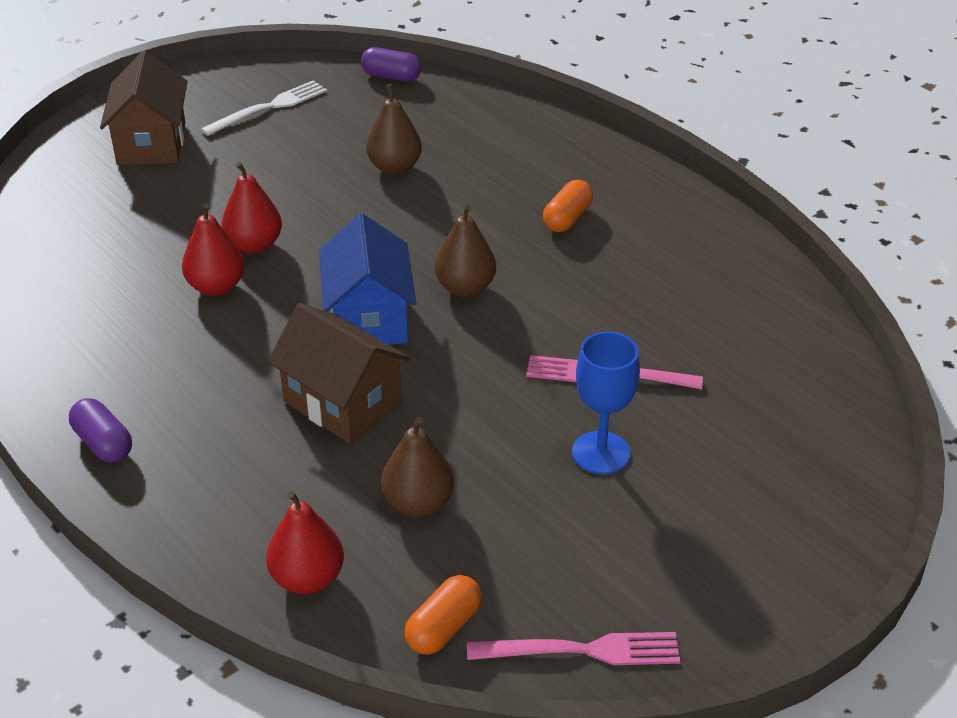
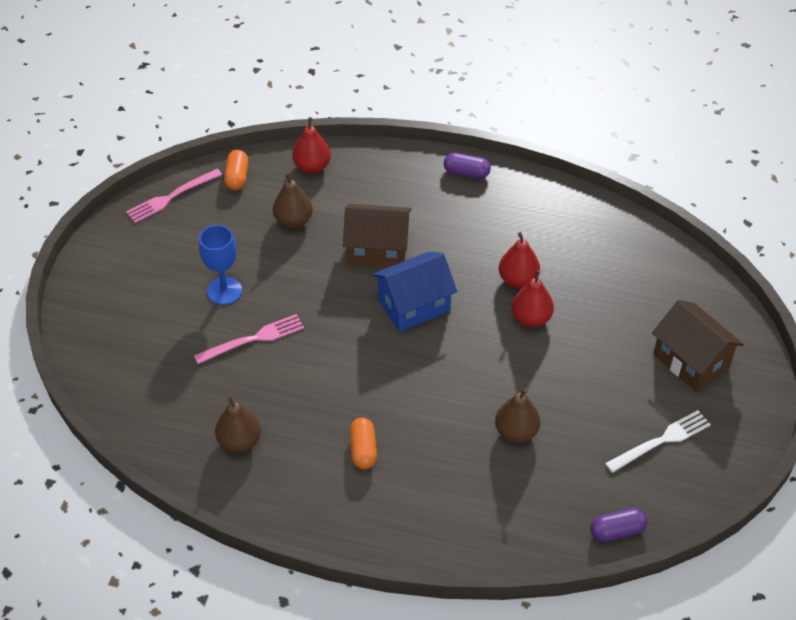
camera: 145 degrees right, 10 degrees up
white fork [201,80,327,136] -> white fork turned 135 degrees counterclockwise [605,410,711,473]
blue house [319,213,416,345] -> blue house turned 75 degrees counterclockwise [372,252,457,332]
brown pear [434,204,496,297] -> brown pear moved to [215,396,261,452]

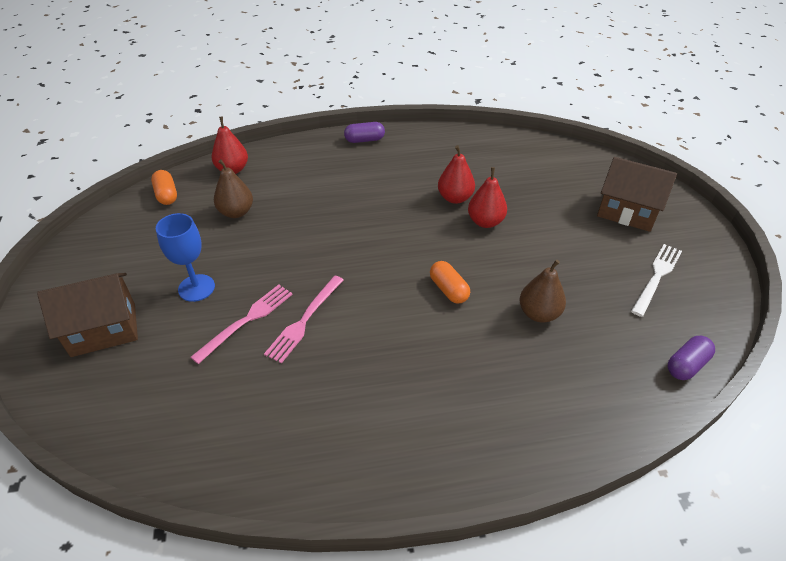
camera: 25 degrees left, 5 degrees down
pink fork [126,169,222,223] -> pink fork moved to [264,276,344,363]
brown pear [215,396,261,452] -> none
brown house [343,204,412,268] -> brown house moved to [37,273,138,357]
orange capsule [349,418,377,469] -> orange capsule moved to [430,261,470,304]
blue house [372,252,457,332] -> none

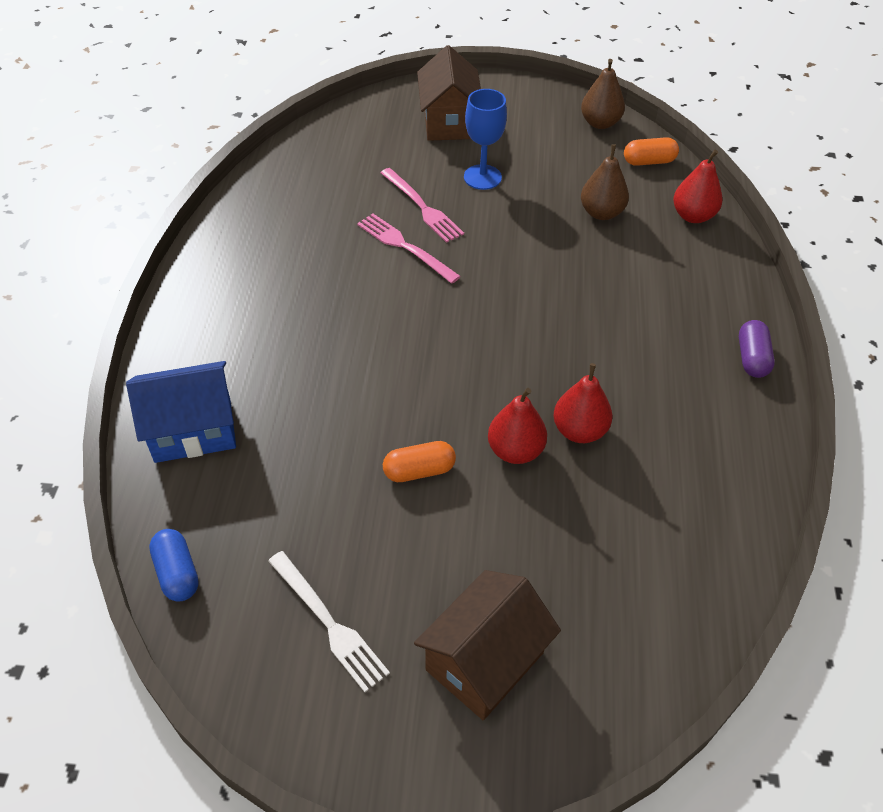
camera: 105 degrees right, 5 degrees up
orange capsule [430,261,470,304] -> orange capsule moved to [383,441,456,482]
brown pear [520,260,566,322] -> brown pear moved to [581,59,625,129]
purple capsule [668,336,715,380] -> blue capsule [149,529,199,602]
none -> blue house [126,361,236,463]

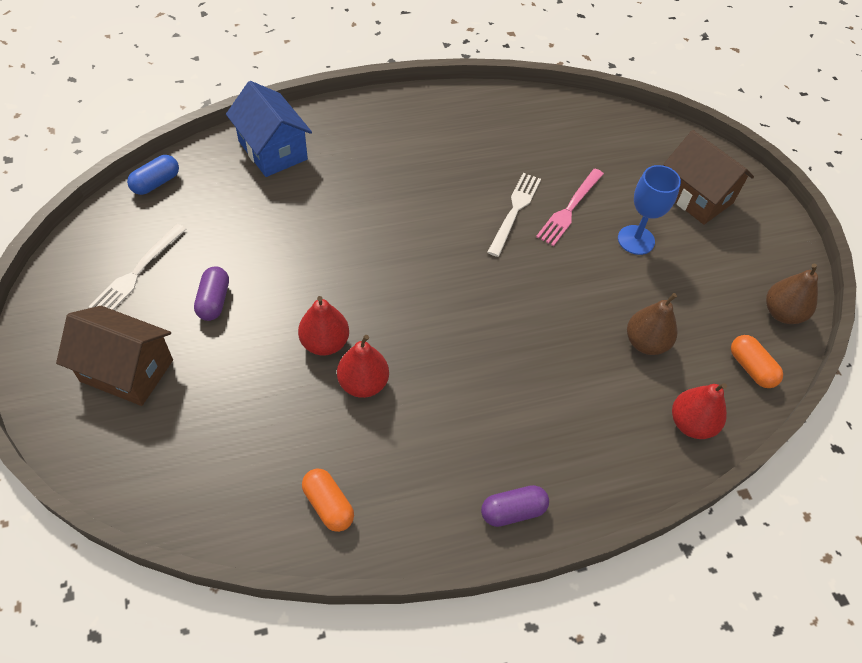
camera: 65 degrees right, 5 degrees up
pink fork [357,214,461,284] -> white fork [487,173,541,257]
orange capsule [383,441,456,482] -> orange capsule moved to [302,469,354,532]
brown house [417,45,481,141] -> brown house turned 75 degrees clockwise [663,130,754,225]
none -> purple capsule [194,266,229,321]

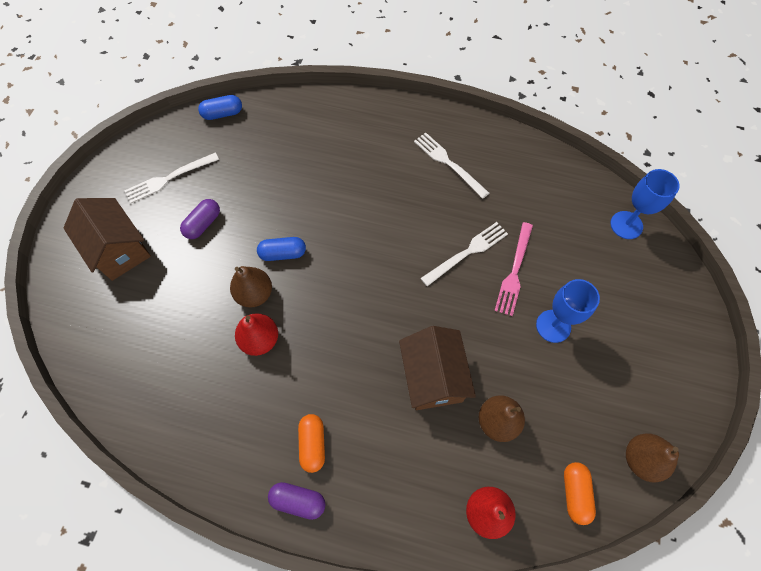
camera: 35 degrees right, 10 degrees up
blue house [226,81,312,177] -> none
red pear [298,296,349,355] -> brown pear [230,266,272,307]
orange capsule [302,469,354,532] -> orange capsule moved to [298,414,325,473]
pink fork [536,169,604,246] -> pink fork turned 45 degrees counterclockwise [495,222,533,316]
brown house [663,130,754,225] -> brown house moved to [399,326,476,410]
none -> blue capsule [257,237,306,261]
none -> white fork [414,132,489,199]
none -> blue goblet [611,169,680,239]

